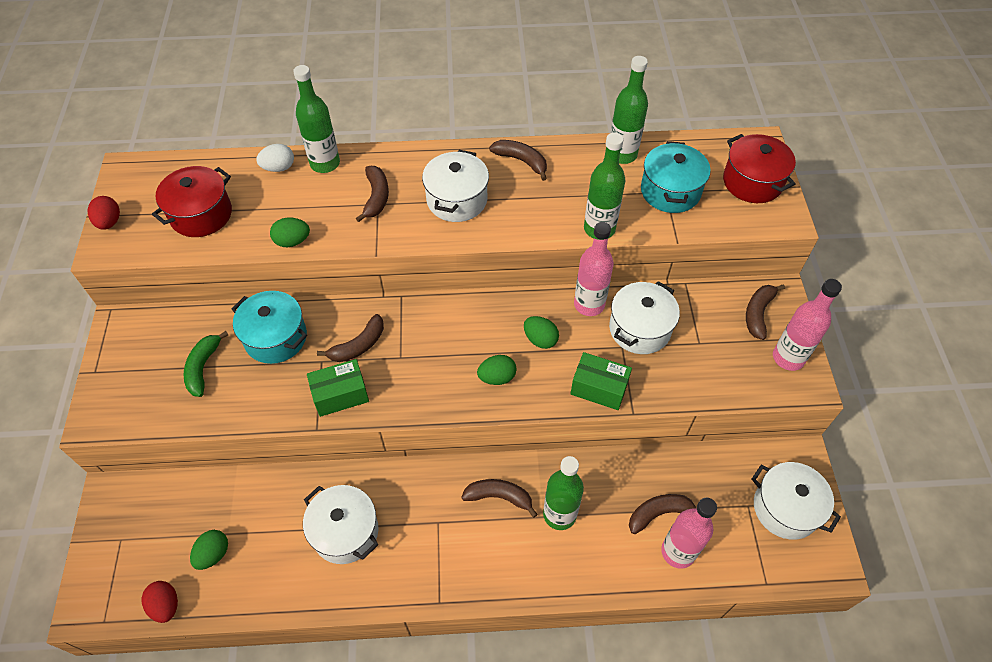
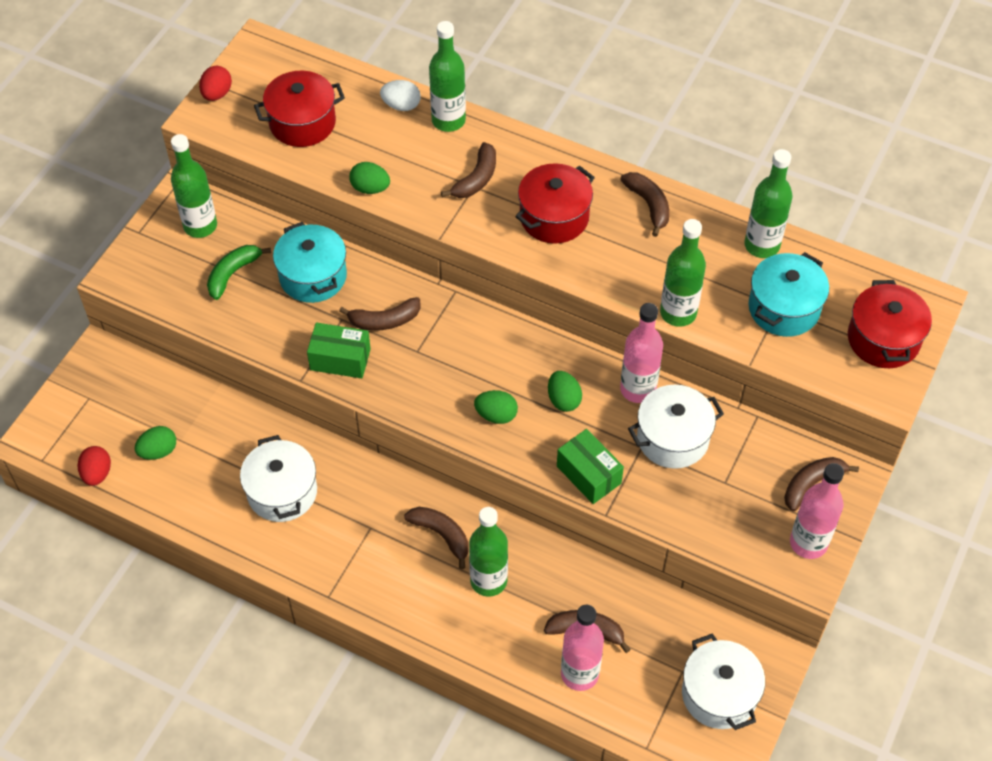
camera: 30 degrees right, 0 degrees up
white pot [422,150,489,222] -> red pot [515,163,595,244]
none -> green bottle [171,134,217,238]

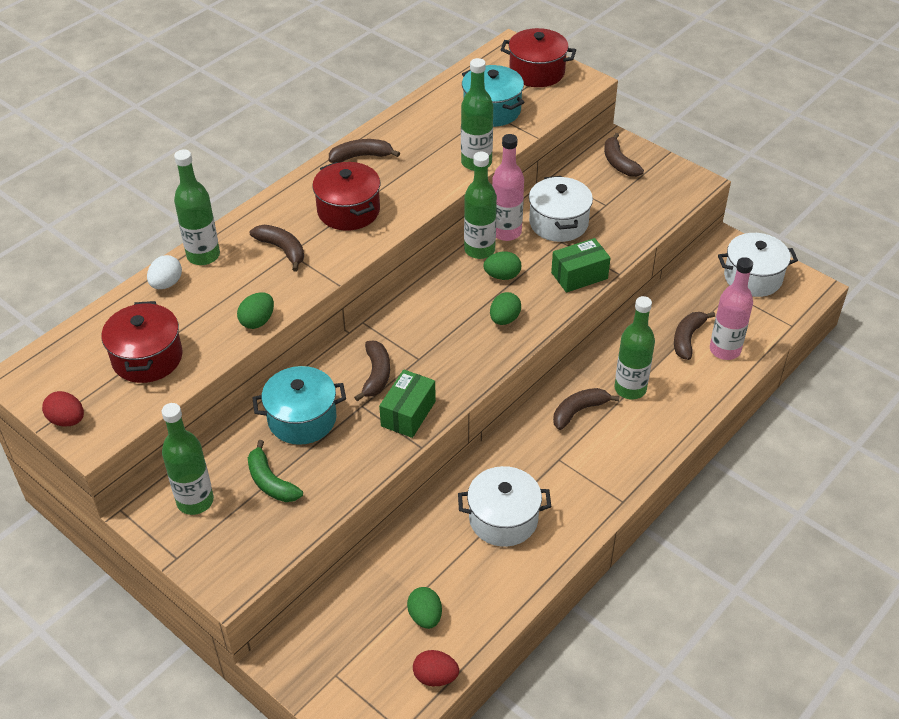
camera: 75 degrees left, 10 degrees down
green bottle [744,149,792,258] -> green bottle moved to [464,151,497,259]
pink bottle [790,463,844,559] -> none

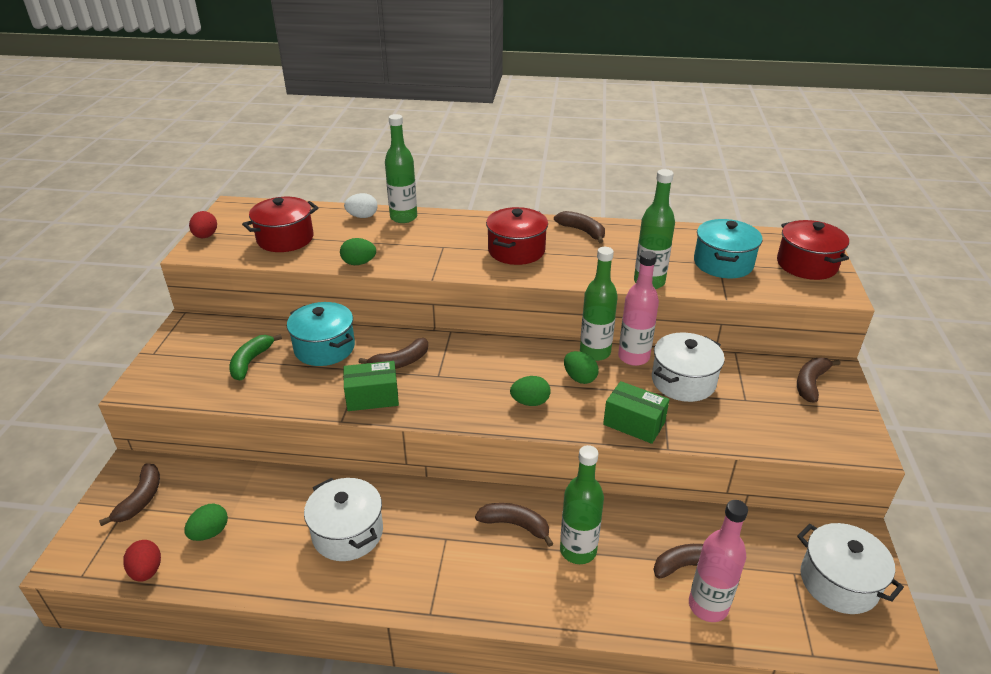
camera: 55 degrees right, 10 degrees down
green bottle [162,403,214,515] -> none
brown banana [250,225,304,271] -> brown banana moved to [99,463,160,526]

